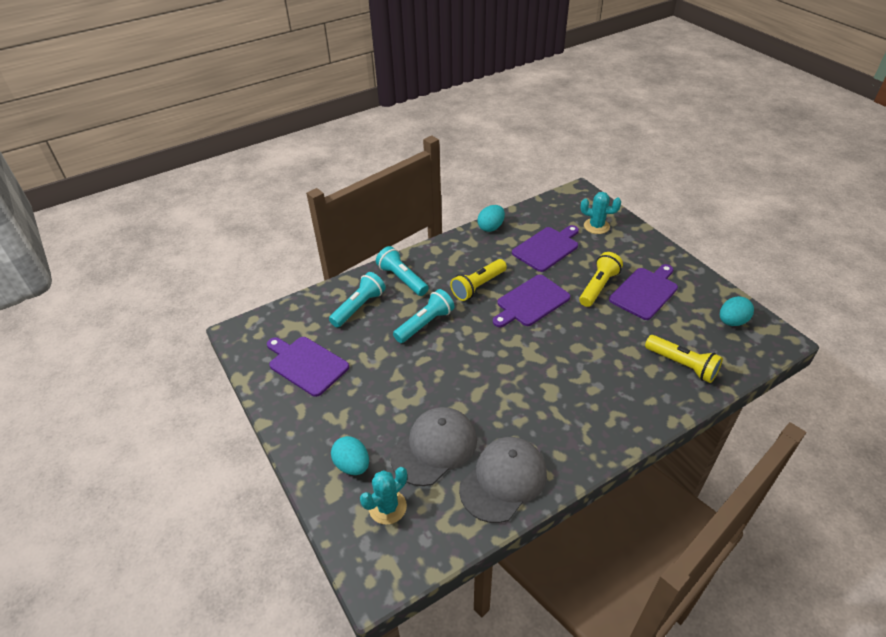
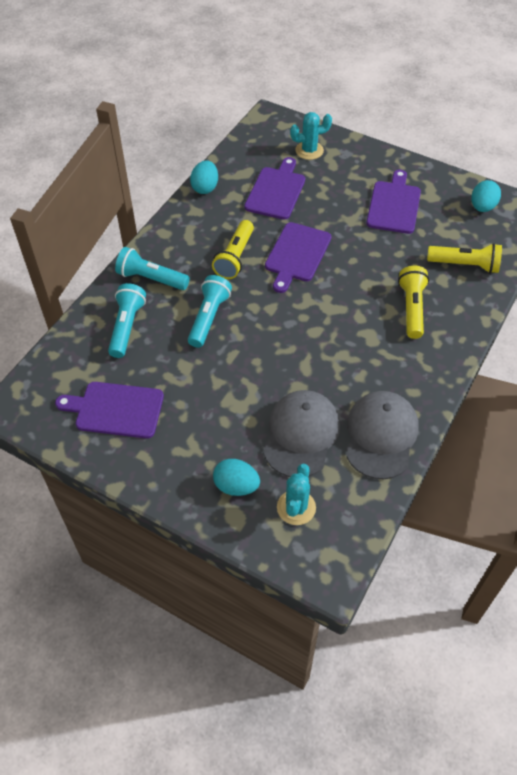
camera: 30 degrees left, 10 degrees up
yellow flashlight [579,252,623,307] -> yellow flashlight moved to [398,266,429,339]

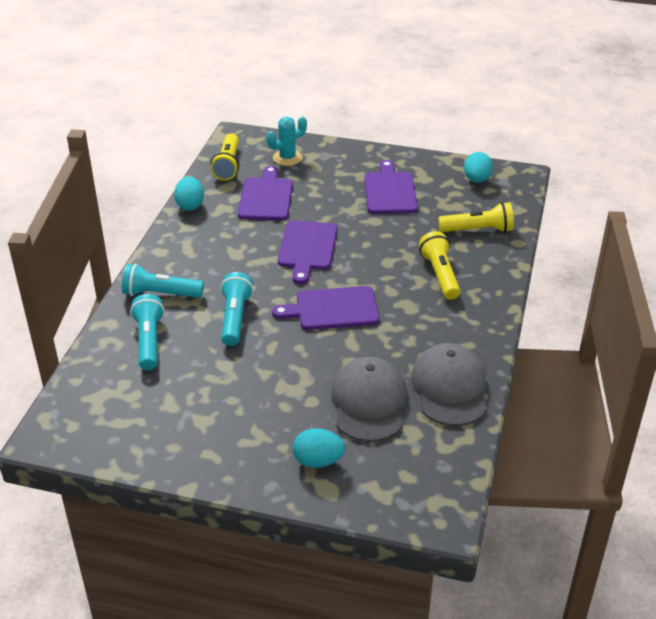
camera: 15 degrees left, 15 degrees down
purple cutting board [55,382,164,439] -> purple cutting board moved to [272,286,380,330]
yellow flashlight [212,220,254,279] -> yellow flashlight moved to [210,133,239,181]
turquoise cactus [277,464,316,525] -> none

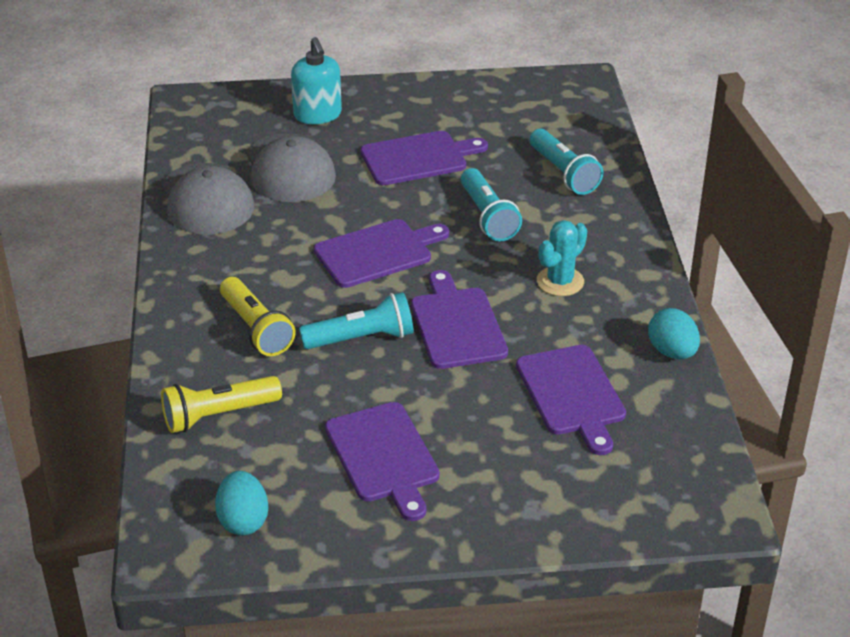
camera: 160 degrees right, 0 degrees up
turquoise flashlight [122,264,204,298] -> turquoise flashlight moved to [299,292,414,350]
yellow flashlight [210,133,239,181] -> none
turquoise cactus [267,117,307,166] -> turquoise cactus moved to [537,220,587,296]
turquoise egg [293,428,345,468] -> turquoise soap dispenser [291,37,342,124]
none -> purple cutting board [360,131,488,185]

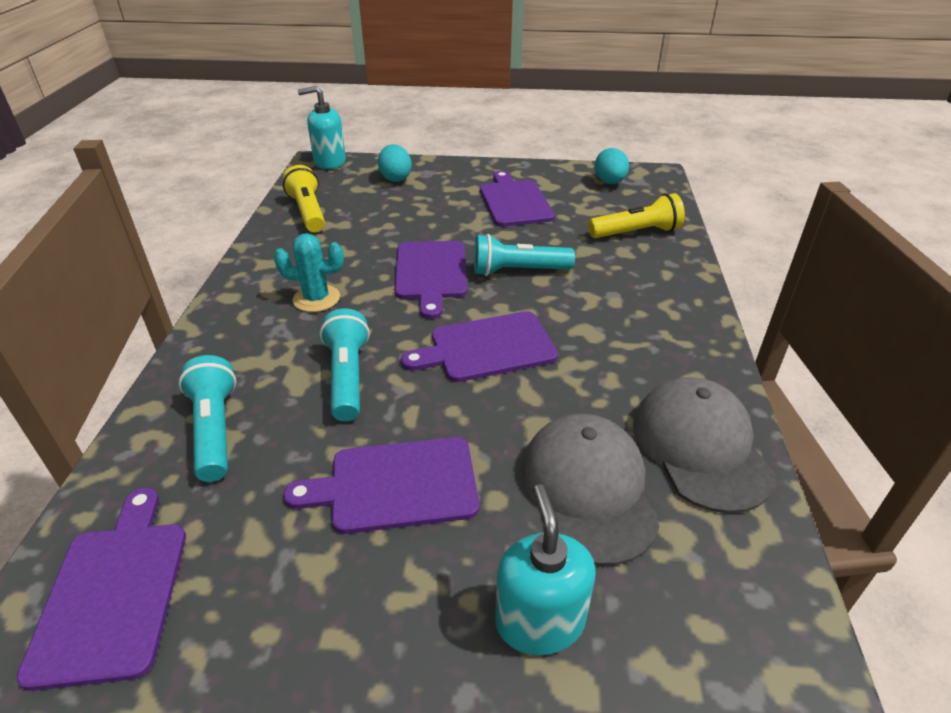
camera: 170 degrees left, 0 degrees up
yellow flashlight [220,277,296,356] -> yellow flashlight moved to [283,165,325,232]
purple cutting board [516,345,626,455] -> purple cutting board moved to [16,488,186,691]
turquoise cactus [537,220,587,296] -> turquoise cactus turned 45 degrees clockwise [274,233,344,312]
turquoise egg [648,308,700,359] -> turquoise egg moved to [378,144,412,182]
none -> turquoise soap dispenser [298,86,346,169]

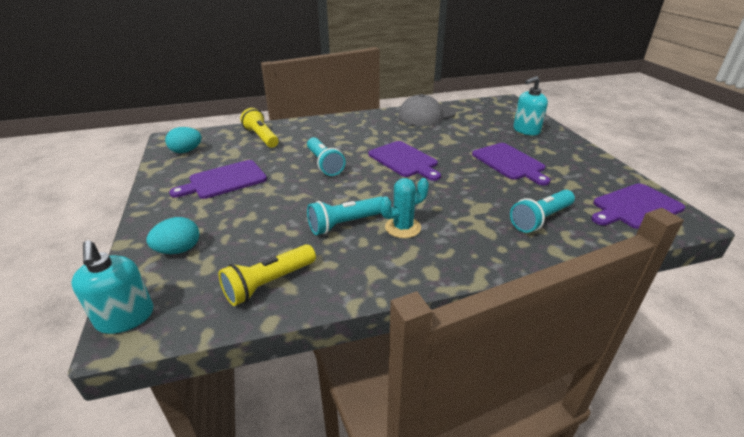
camera: 110 degrees left, 5 degrees down
turquoise cactus [274,233,344,312] -> turquoise cactus turned 75 degrees clockwise [380,178,429,238]
turquoise flashlight [320,308,370,421] -> turquoise flashlight moved to [307,197,383,235]
purple cutting board [395,241,467,319] -> none
grey cap [522,414,660,566] -> none

